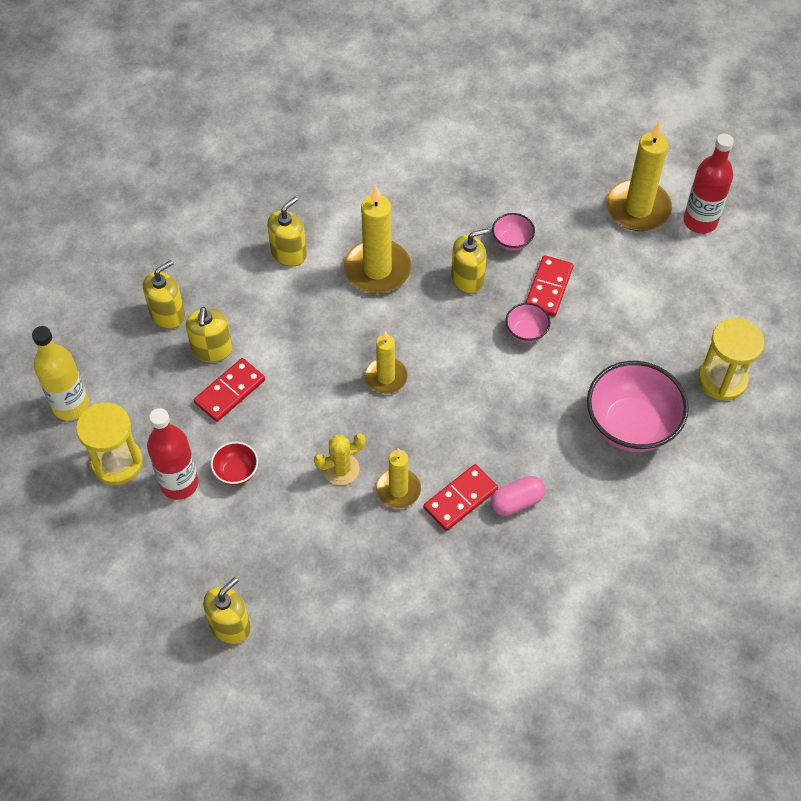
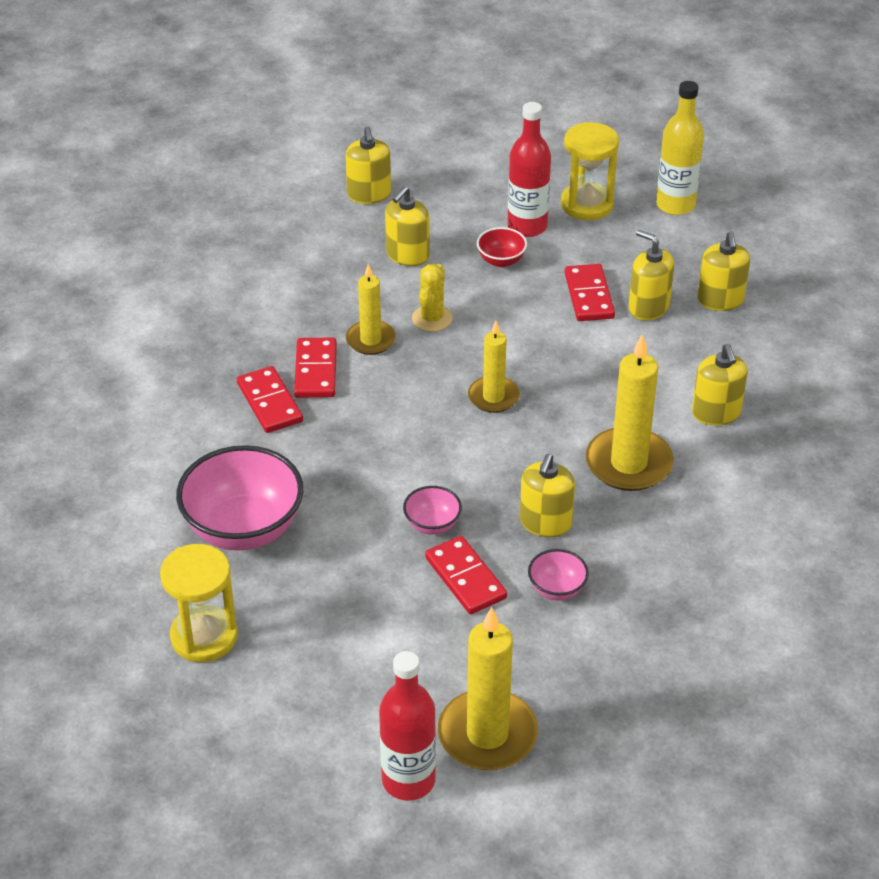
camera: 130 degrees right, 15 degrees down
pink capsule [491,476,545,516] -> red domino [237,366,303,433]
none -> yellow soap dispenser [385,186,430,266]

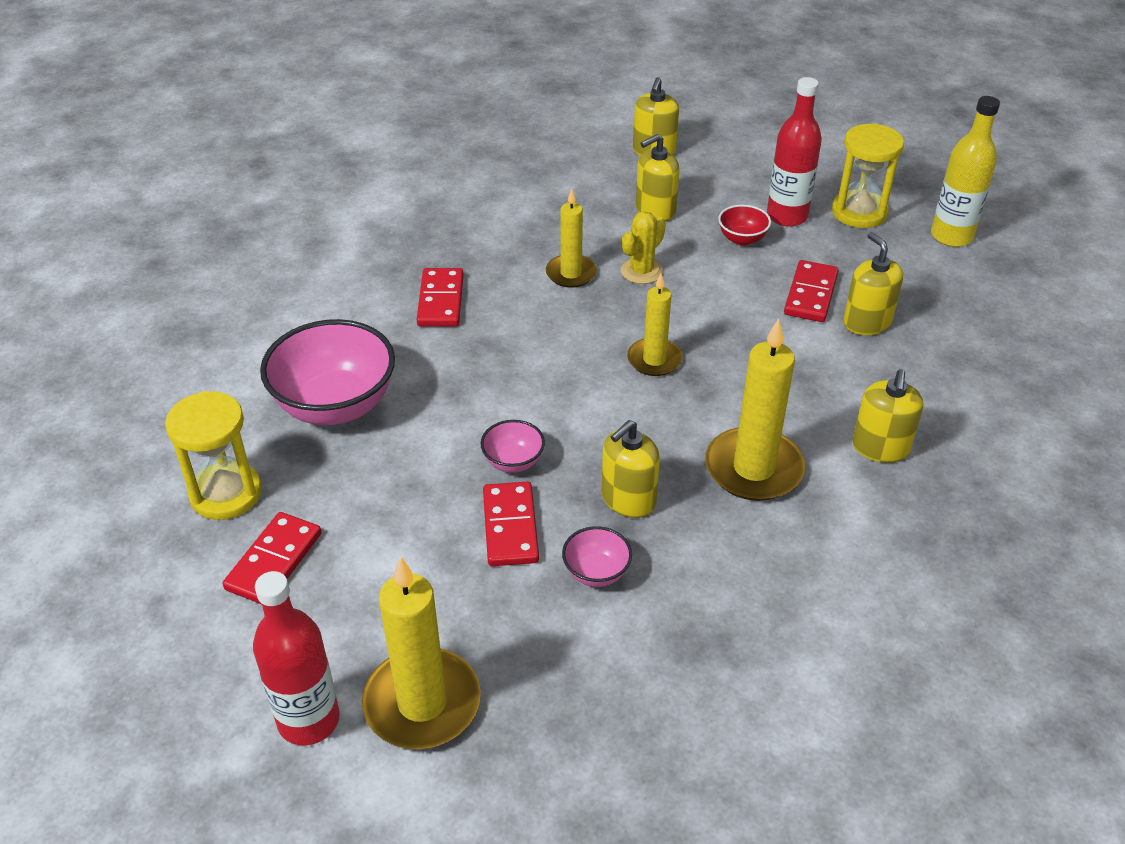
camera: 25 degrees right, 0 degrees up
red domino [294,338,337,398] -> red domino moved to [223,512,321,604]
yellow soap dispenser [697,231,750,311] -> none

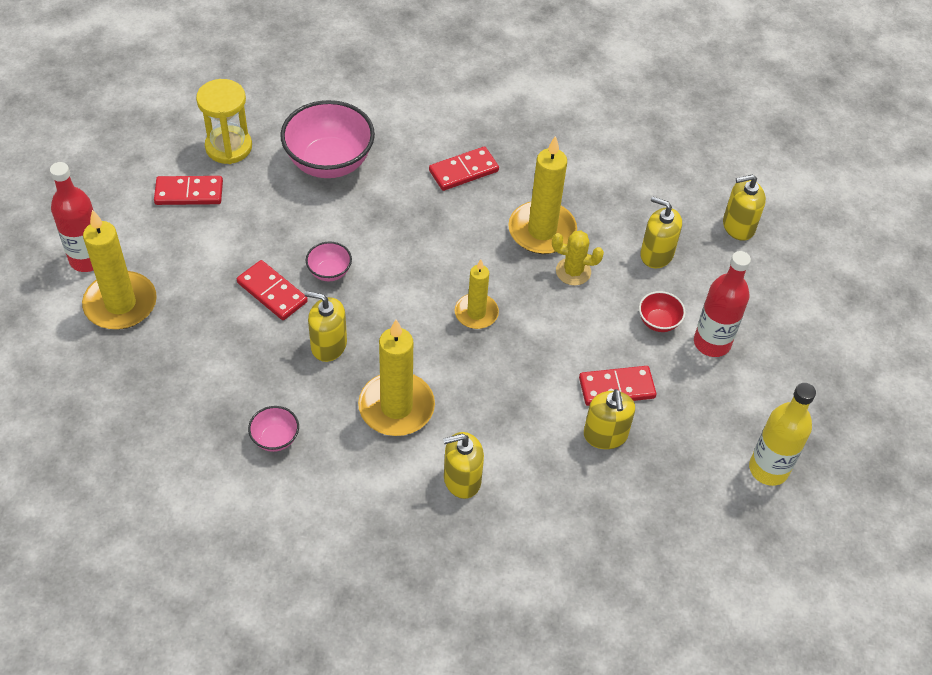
camera: 60 degrees right, 10 degrees up
red domino [483,481,539,566] -> red domino turned 75 degrees clockwise [237,260,308,320]
yellow candle [546,189,597,288] -> yellow candle [508,136,577,254], size x1.63
pink bowl [562,526,632,587] -> pink bowl moved to [248,406,299,452]
yellow hourglass [832,123,904,228] -> none
yellow soap dispenser [843,232,903,335] -> yellow soap dispenser turned 135 degrees clockwise [584,389,635,449]

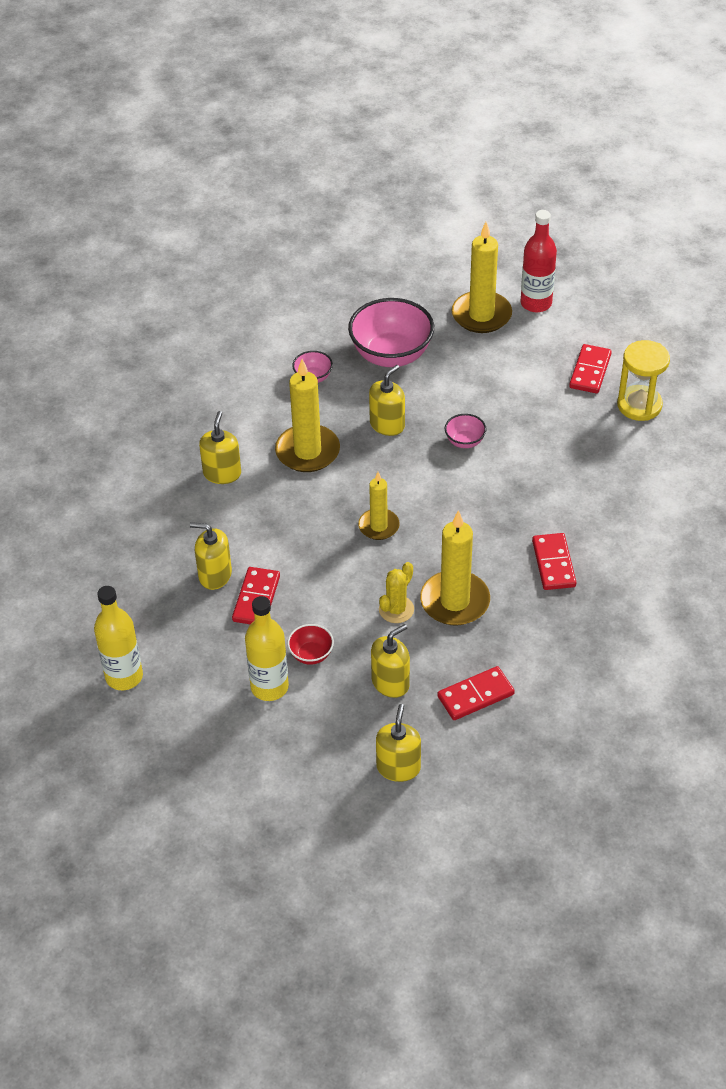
camera: 115 degrees right, 5 degrees down
red domino [237,260,308,320] -> red domino moved to [437,666,515,720]
pink bowl [280,100,375,178] -> pink bowl moved to [348,298,434,367]
red bottle [694,251,751,357] -> yellow bottle [245,596,289,701]

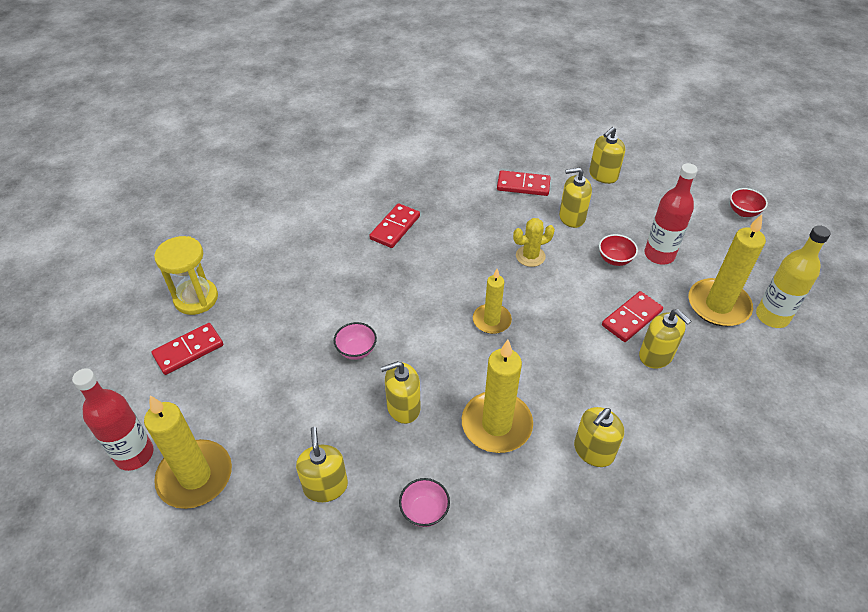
camera: 145 degrees left, 0 degrees up
yellow bottle [245,596,289,701] -> red bottle [644,163,698,265]
pink bowl [348,298,434,367] -> yellow soap dispenser [296,427,348,502]
yellow candle [420,510,490,626] -> yellow candle moved to [689,214,766,326]
none -> red bowl [730,188,768,217]

